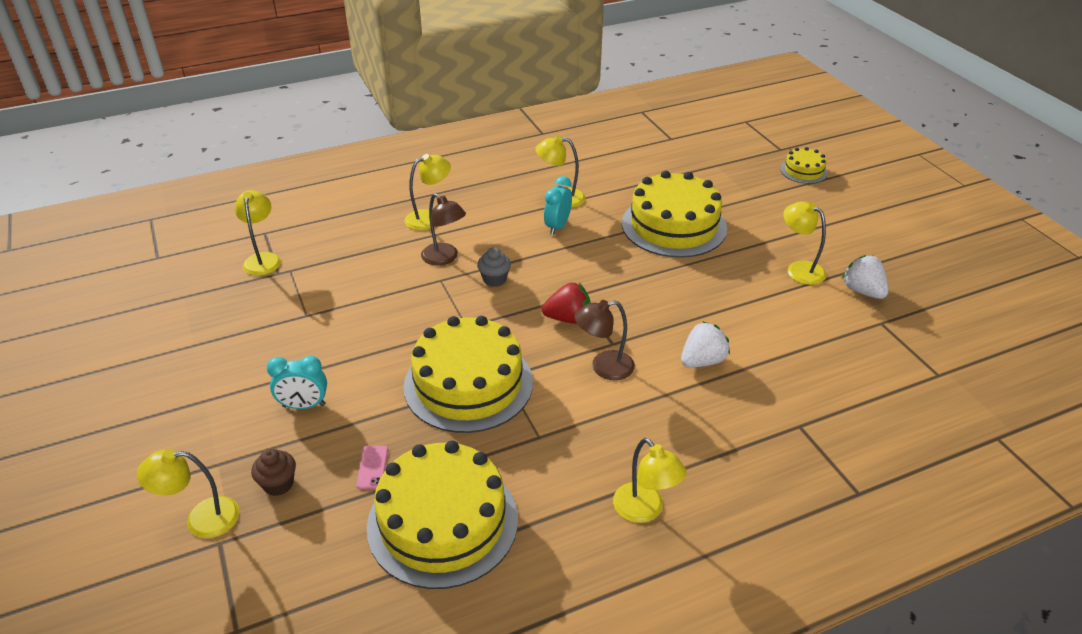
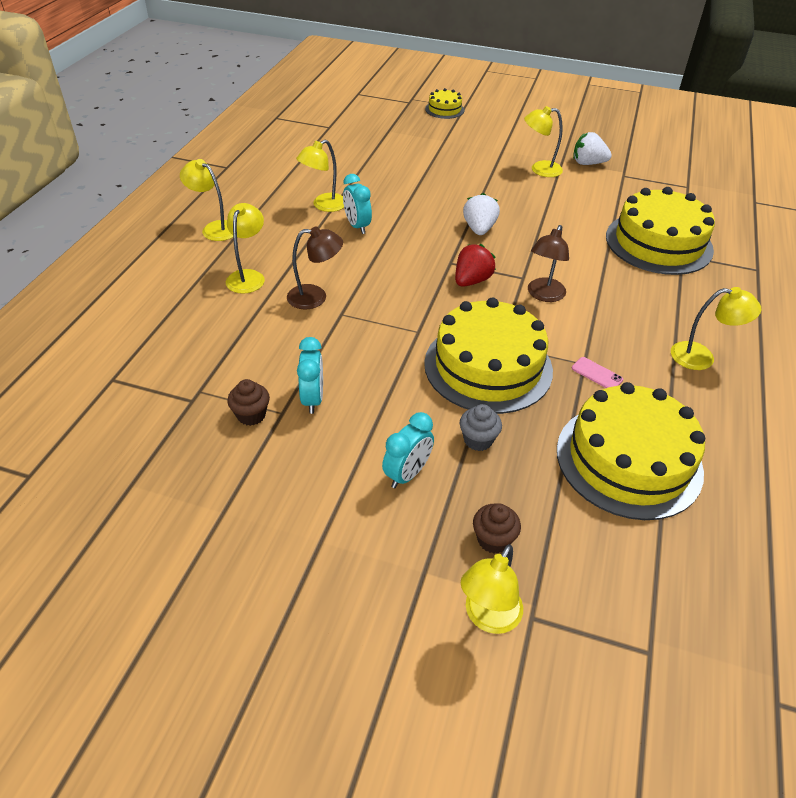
camera: 50 degrees left, 5 degrees up
yellow lamp [235,190,281,276] -> yellow lamp moved to [180,159,233,241]
pink phone [356,446,388,489] -> pink phone moved to [572,357,623,388]
grey cupcake [477,247,511,287] -> grey cupcake moved to [460,404,502,451]
yellow cake [622,171,727,258] -> yellow cake moved to [606,187,715,275]
white strawberry [681,321,730,367] -> white strawberry moved to [463,193,500,235]
none -> brown cupcake [227,379,270,426]
none -> turquoise clock [297,337,323,414]

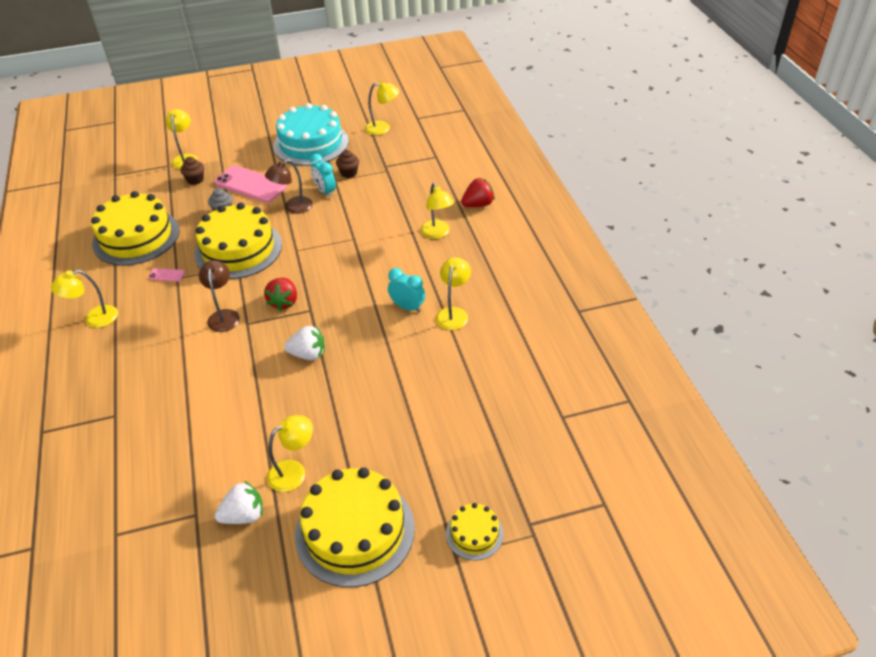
camera: 150 degrees right, 0 degrees up
yellow lamp [180,159,233,241] -> yellow lamp moved to [365,81,399,135]
brown lamp [287,226,343,310] -> brown lamp moved to [265,159,313,214]
turquoise clock [382,412,434,488] -> pink phone [214,165,287,203]
white strawberry [463,193,500,235] -> white strawberry turned 60 degrees counterclockwise [284,326,325,361]
yellow cake [606,187,715,275] -> yellow cake moved to [295,467,415,587]
none -> turquoise cake [273,103,349,166]
none -> red strawberry [461,178,495,207]

